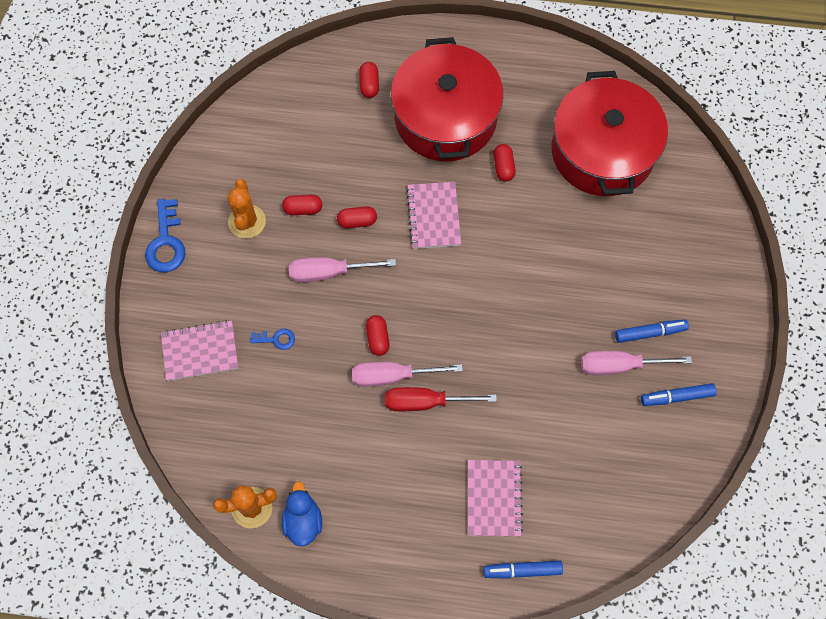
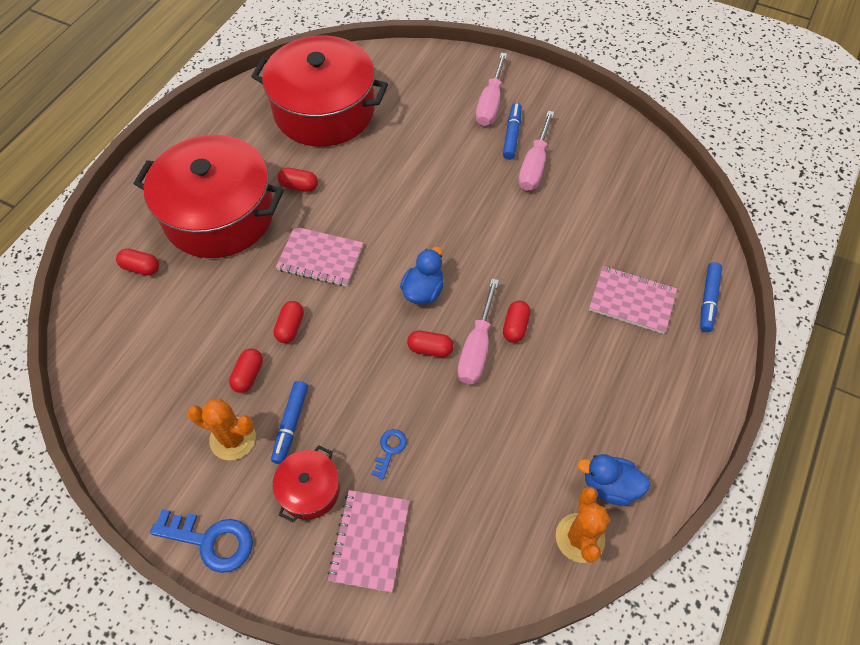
camera: 70 degrees left, 10 degrees down
pink screwdriver [289,257,396,282] -> pink screwdriver moved to [476,52,507,126]
red screwdriver [385,387,497,411] -> red capsule [503,301,530,343]
blue marker [641,383,717,406] -> blue marker moved to [271,381,308,464]
none -> red pot [273,445,340,522]
none -> blue duck [400,247,444,304]

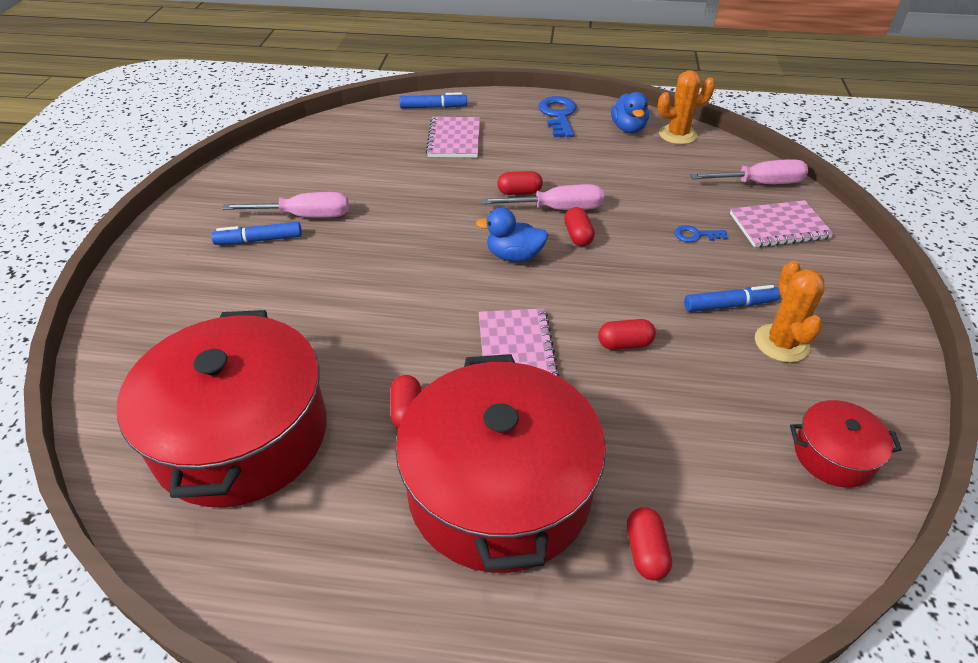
camera: 110 degrees left, 15 degrees down
blue key [150,509,253,573] -> blue key moved to [538,96,577,137]
red capsule [229,348,263,393] -> none
red pot [273,445,340,522] -> red pot moved to [790,400,902,488]
pink screwdriver [476,52,507,126] -> pink screwdriver moved to [690,159,808,184]

